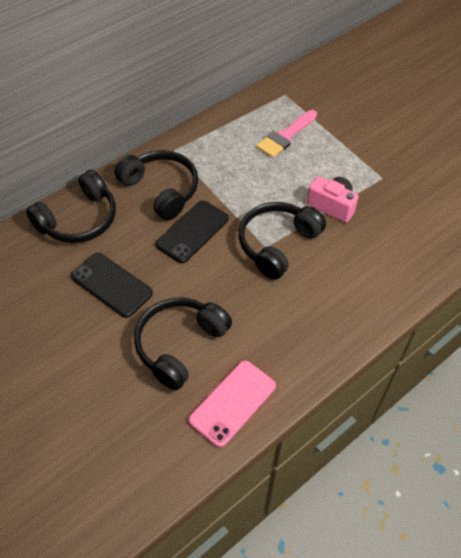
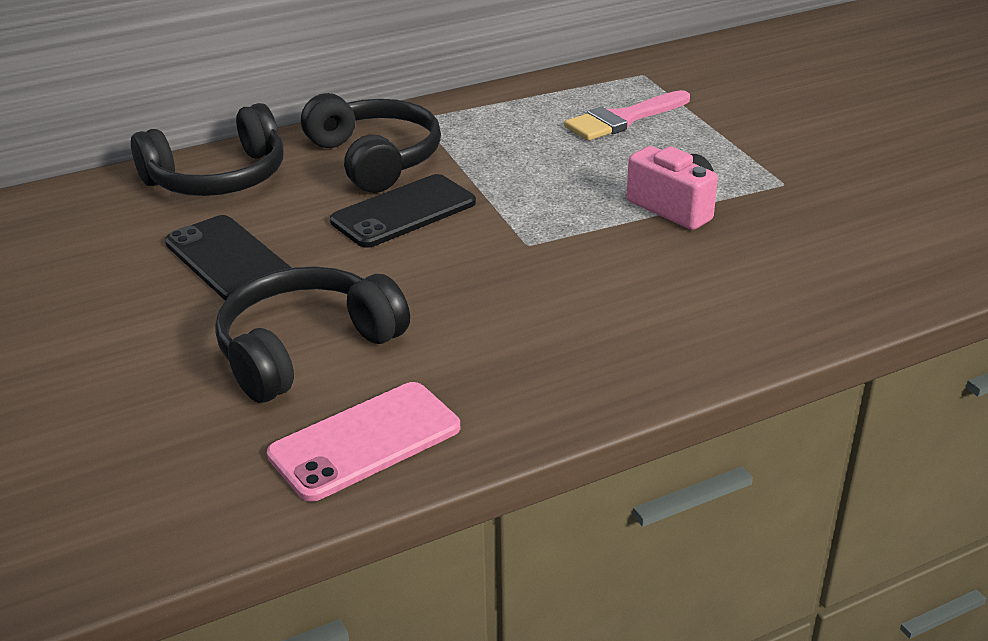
camera: 15 degrees right, 20 degrees down
black headphones [239,202,326,280] -> none

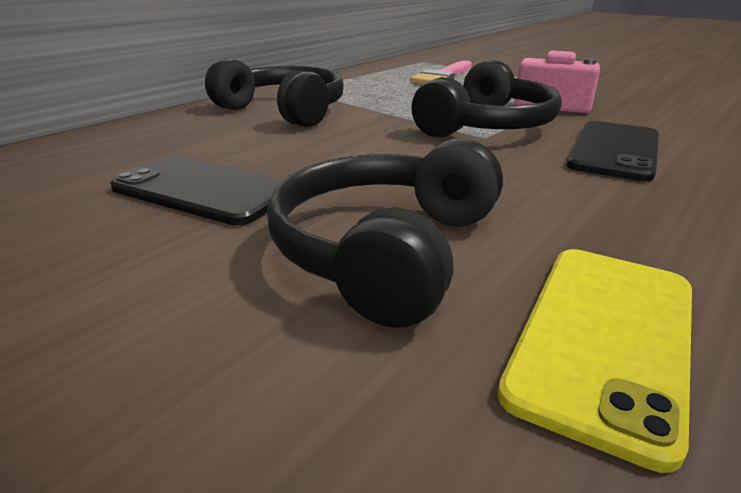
camera: 25 degrees left, 5 degrees down
black headphones [131,103,284,196] -> black headphones moved to [411,60,562,138]
pink phone [267,382,460,502] -> yellow phone [497,249,692,473]
black phone [330,174,476,248] -> black phone moved to [567,121,659,181]

